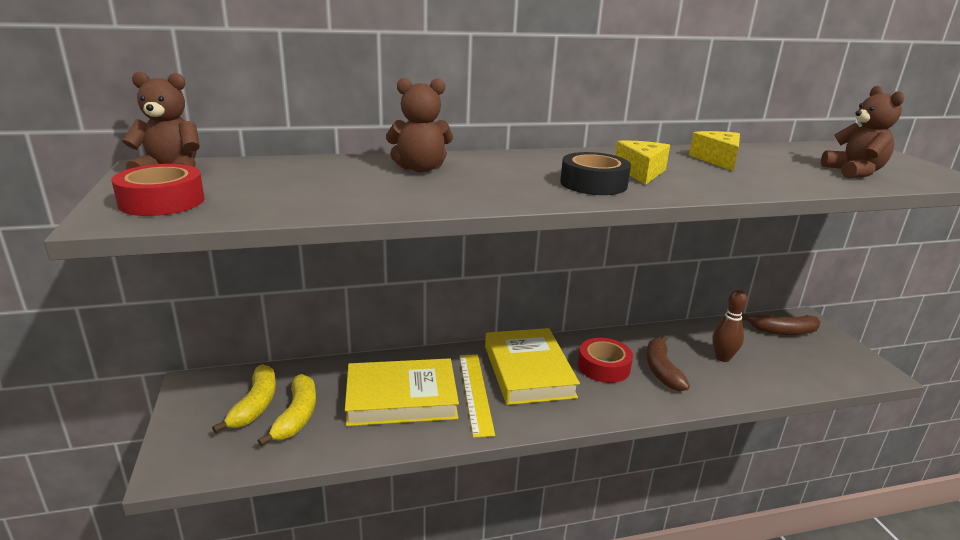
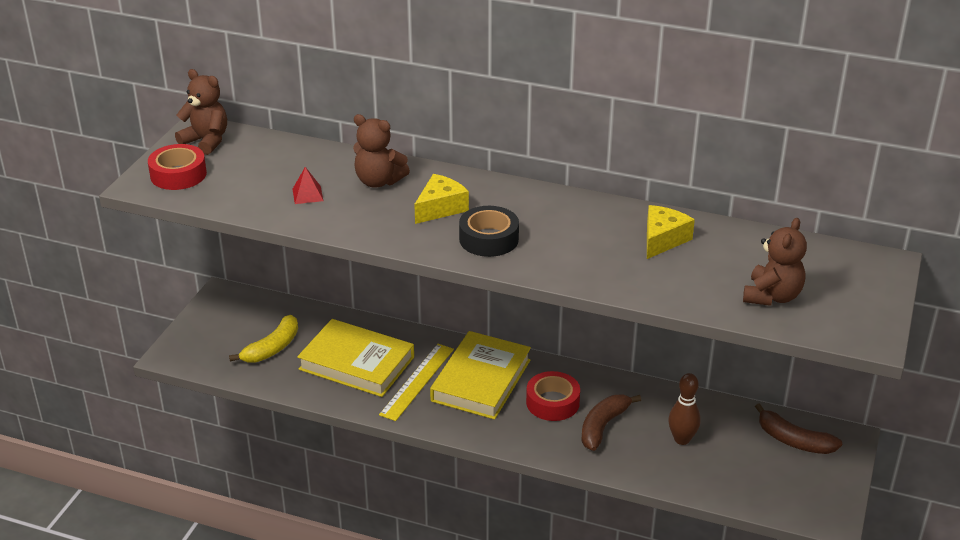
camera: 35 degrees right, 10 degrees up
yellow banana [212,364,276,433] -> none
yellow cheese [615,141,670,185] -> yellow cheese moved to [414,174,469,224]
none -> red pyramid [292,167,323,204]

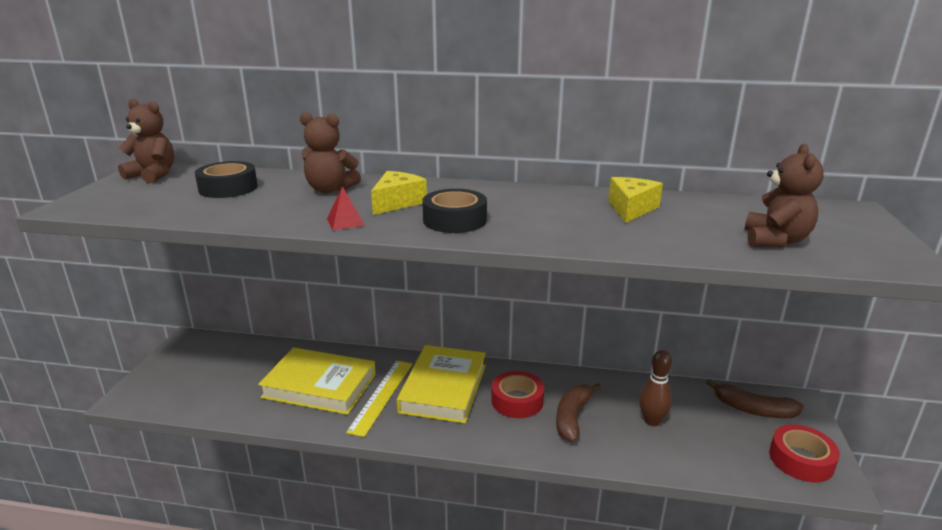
camera: 10 degrees left, 10 degrees down
red tape [148,144,207,190] -> red tape moved to [769,424,840,482]
yellow banana [229,315,298,363] -> none
red pyramid [292,167,323,204] -> red pyramid moved to [327,186,365,230]
none -> black tape [195,161,258,198]

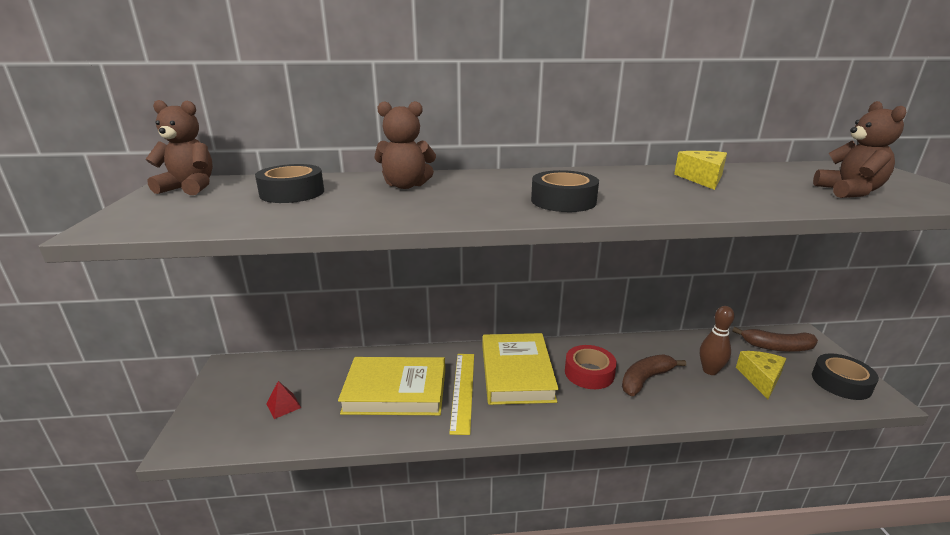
camera: 15 degrees left, 0 degrees up
red pyramid [327,186,365,230] -> red pyramid moved to [266,381,302,419]
yellow cheese [371,171,427,215] -> yellow cheese moved to [736,351,787,399]
brown banana [556,384,602,442] -> brown banana turned 45 degrees clockwise [622,354,686,396]
red tape [769,424,840,482] -> black tape [812,353,879,400]

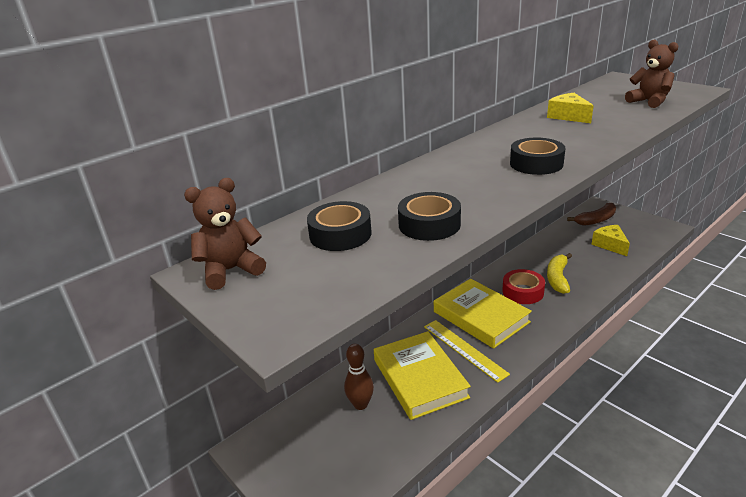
camera: 35 degrees left, 5 degrees up
red pyramid [266,381,302,419] -> none
yellow book [338,357,445,415] -> yellow book turned 75 degrees counterclockwise [374,331,471,420]
brown teddy bear [375,101,436,189] -> none
brown banana [622,354,686,396] -> yellow banana [547,253,572,294]
brown bowling pin [700,306,734,375] -> brown bowling pin moved to [344,344,374,410]
black tape [812,353,879,400] -> black tape moved to [398,192,461,241]

